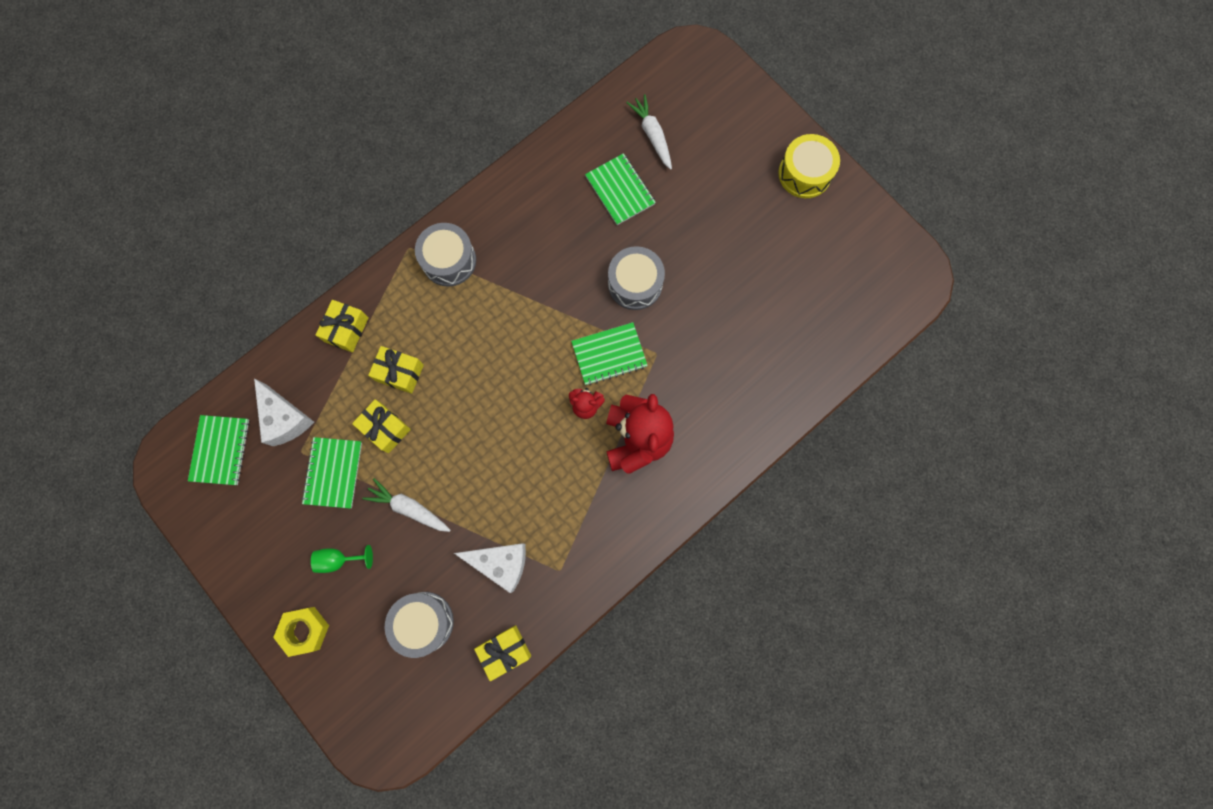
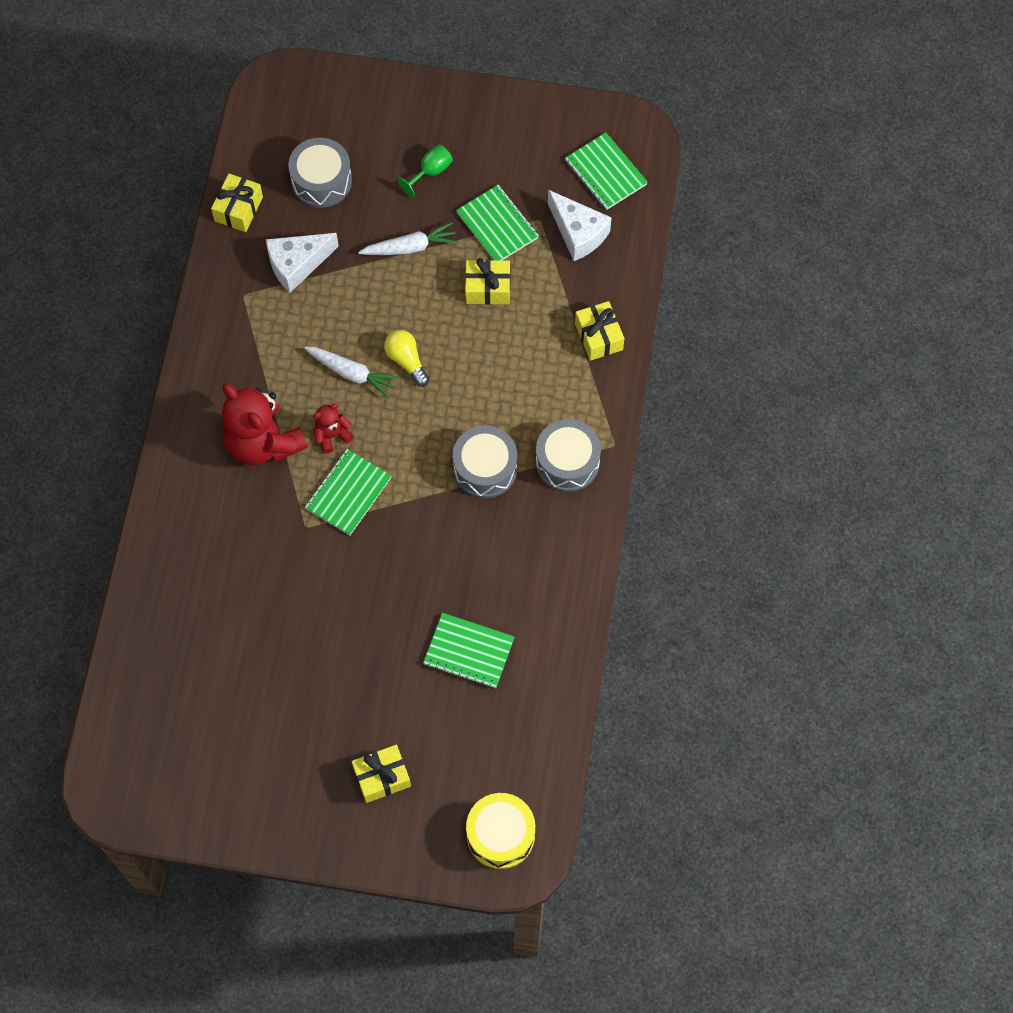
camera: 140 degrees right, 10 degrees down
white cheese [254,378,314,446] -> white cheese turned 150 degrees counterclockwise [548,190,612,261]
yellow nut [273,607,329,657] -> none
yellow gift [368,346,424,394] -> yellow gift moved to [352,745,411,803]
grey drum [608,246,665,310] -> grey drum moved to [453,426,517,498]
white carrot [626,94,672,170] -> white carrot moved to [304,347,400,398]
yellow drum [778,134,840,198] -> yellow drum moved to [466,793,535,869]
none -> yellow light bulb [384,330,429,387]

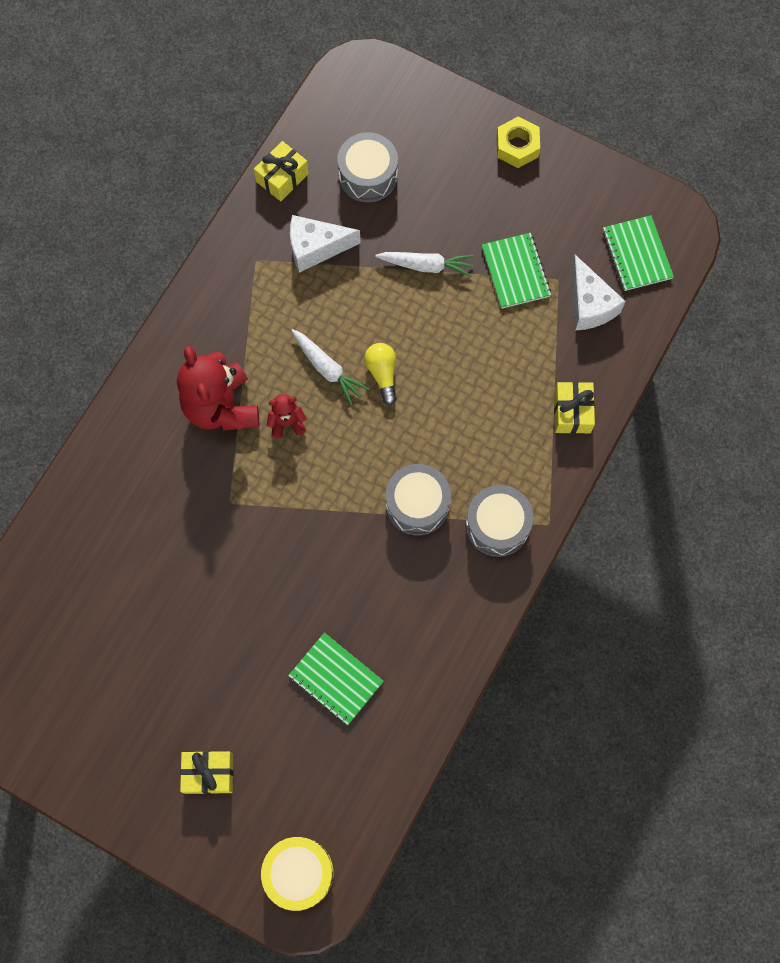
camera: 20 degrees right, 5 degrees up
green notebook [305,449,392,535] -> none
green goblet [397,144,453,197] -> none
yellow gift [465,258,510,305] -> none
none -> yellow nut [496,117,540,168]

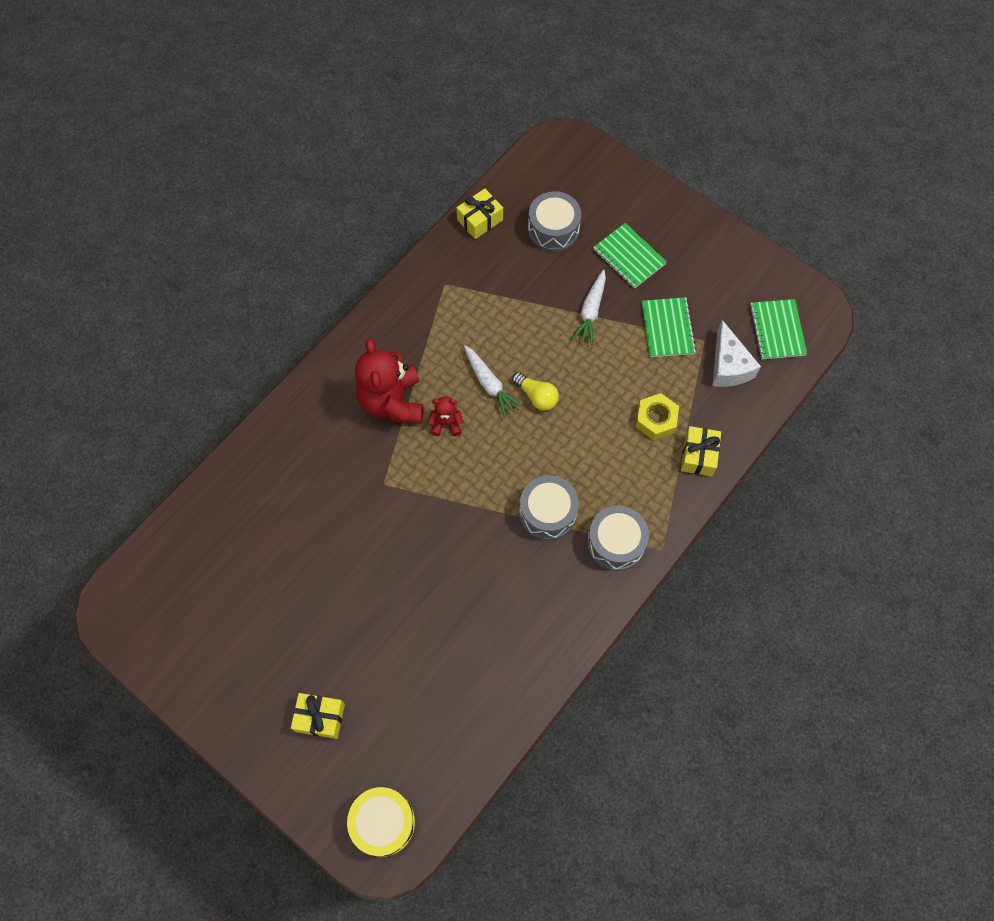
camera: 10 degrees right, 5 degrees down
green notebook [288,633,384,725] -> green notebook moved to [593,223,667,289]
white cheese [290,215,361,273] -> none
yellow light bulb [364,343,397,405] -> yellow light bulb turned 135 degrees clockwise [512,372,559,411]
white carrot [375,252,474,277] -> white carrot turned 90 degrees clockwise [572,270,606,345]
yellow nut [496,117,540,168] -> yellow nut moved to [636,393,679,440]

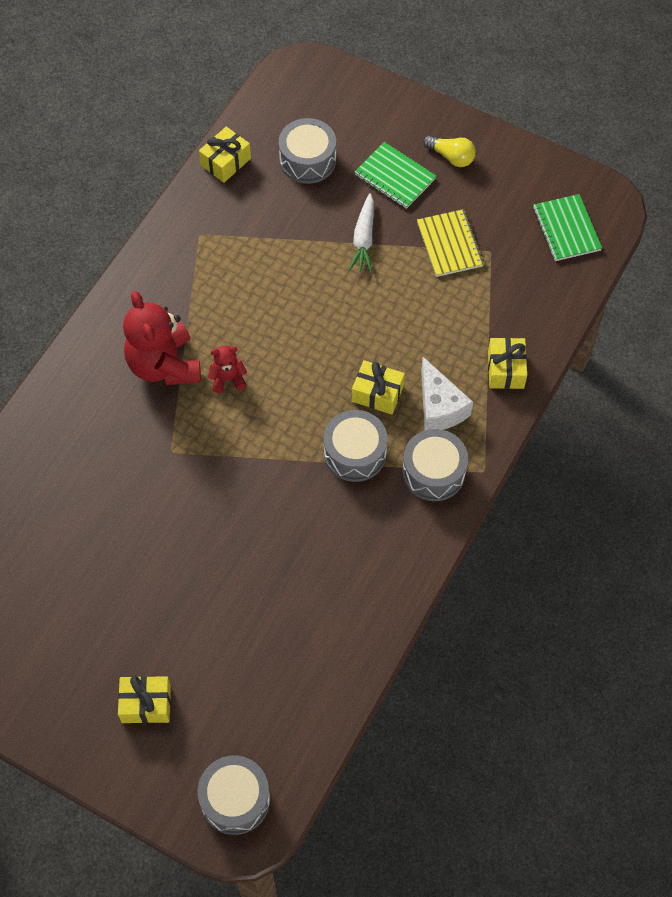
camera: 10 degrees left, 5 degrees down
yellow drum [347,787,415,857] -> grey drum [197,756,270,835]
white carrot [464,345,522,418] -> none
yellow light bulb [512,372,559,411] -> yellow light bulb moved to [423,135,476,167]
yellow nut [636,393,679,440] -> none
green notebook [642,297,697,357] -> yellow notebook [417,209,484,277]
white cheese [712,320,761,387] -> white cheese moved to [421,357,473,430]
none -> yellow gift [352,360,405,415]

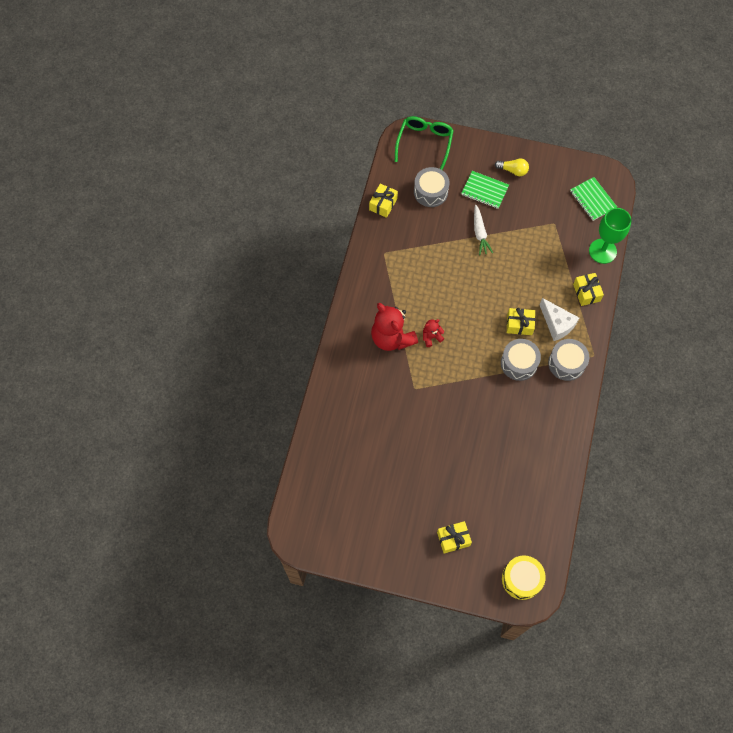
camera: 15 degrees left, 5 degrees up
grey drum [197,756,270,835] -> yellow drum [502,555,546,600]
yellow notebook [417,209,484,277] -> none
none -> green glasses [395,116,454,170]
none -> green goblet [589,208,631,264]

